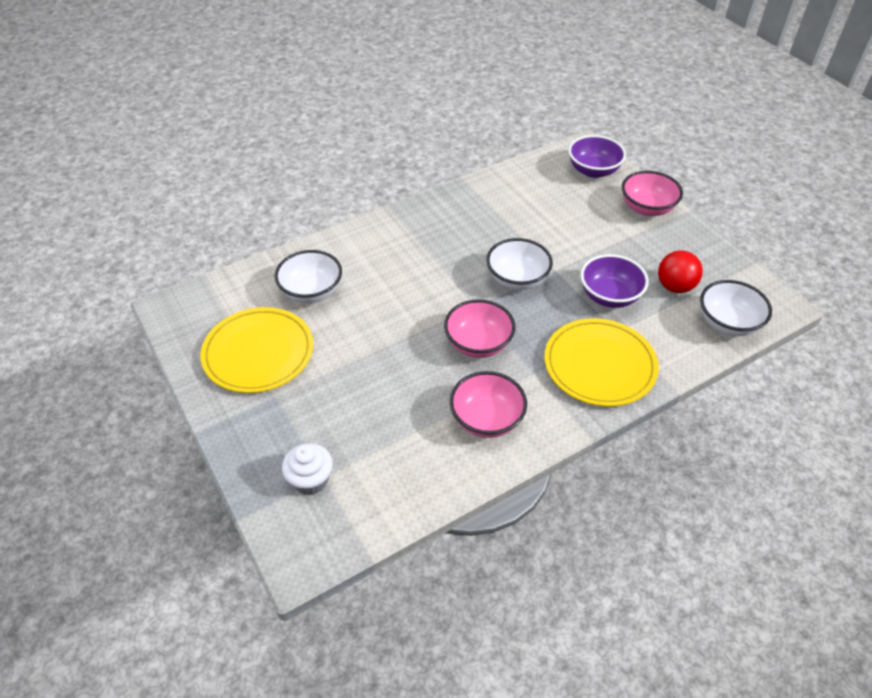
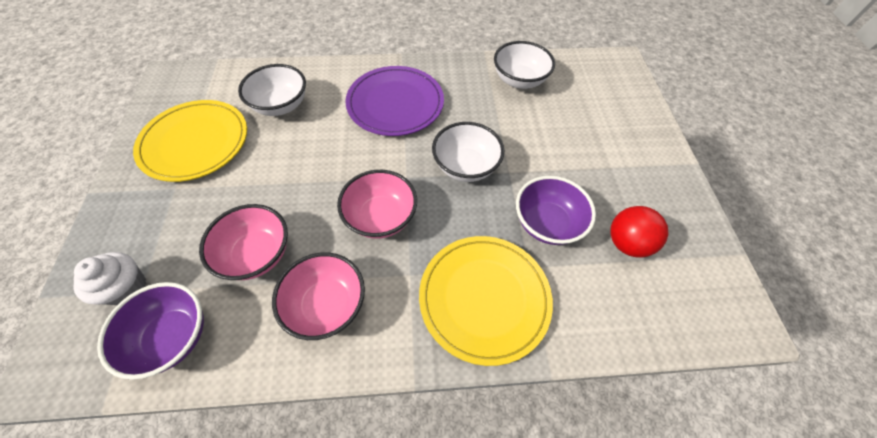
camera: 25 degrees right, 10 degrees up
purple bowl [568,135,626,178] -> purple bowl moved to [97,282,204,380]
pink bowl [622,171,683,216] -> pink bowl moved to [199,204,288,280]
white bowl [700,280,772,336] -> white bowl moved to [494,41,555,89]
none -> purple plate [345,66,444,136]

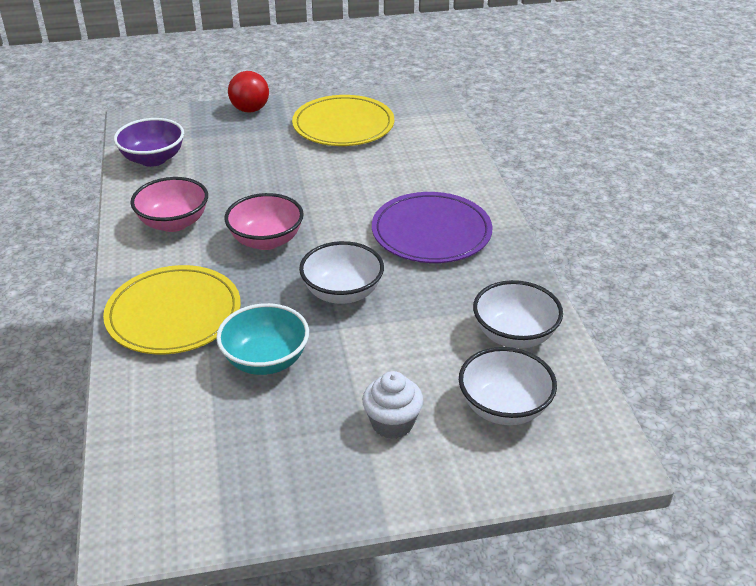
camera: 85 degrees right, 20 degrees down
white cupcake [73,252,146,305] -> white cupcake moved to [362,371,424,439]
pink bowl [199,204,288,280] -> none
white bowl [238,64,306,116] -> white bowl moved to [459,347,557,425]
purple bowl [516,176,596,245] -> turquoise bowl [216,303,309,375]
red ball [610,206,669,258] -> red ball moved to [228,71,269,113]

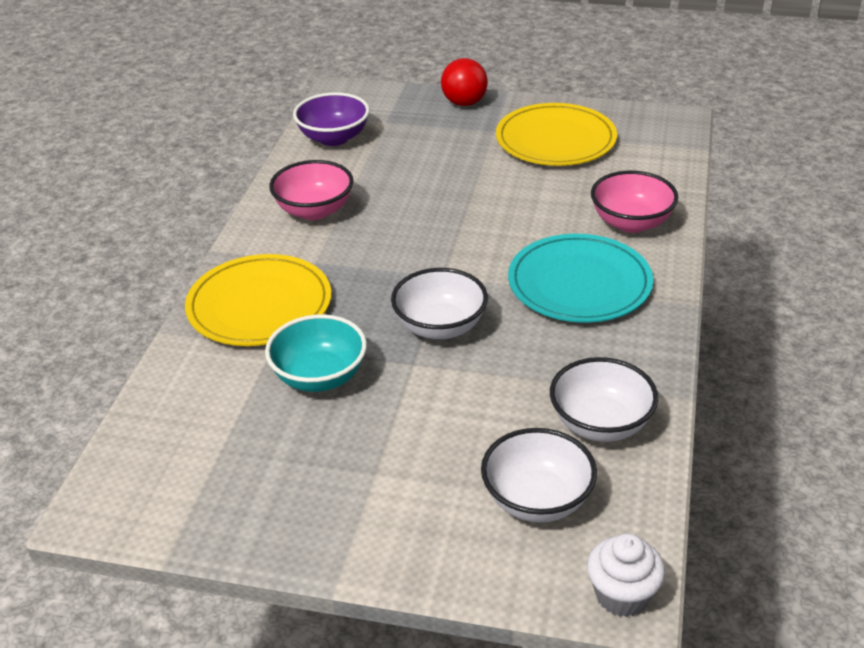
camera: 25 degrees right, 0 degrees up
pink bowl [224,193,304,250] -> pink bowl moved to [591,171,678,233]
white cupcake [362,371,424,439] -> white cupcake moved to [587,533,665,617]
purple plate [372,192,493,263] -> turquoise plate [508,234,653,323]

